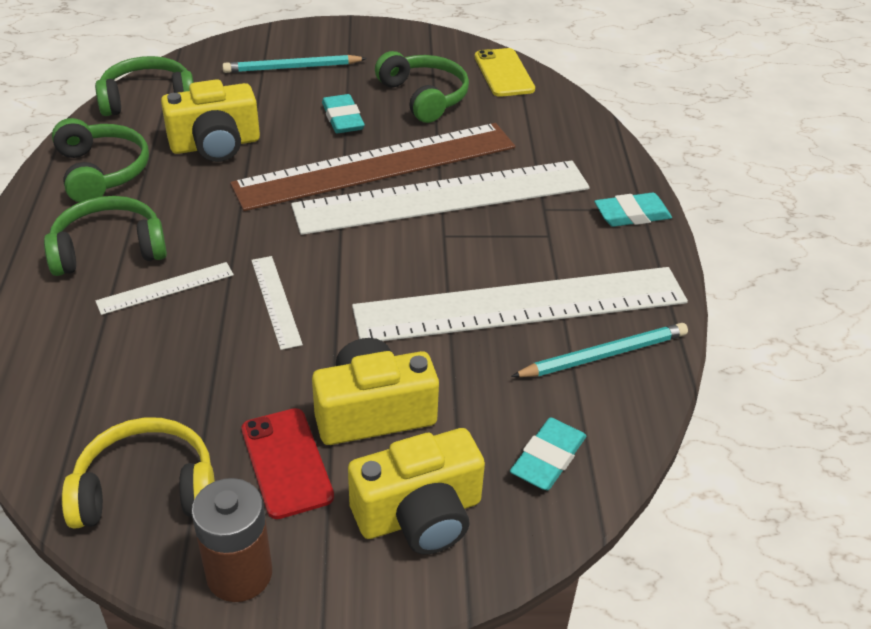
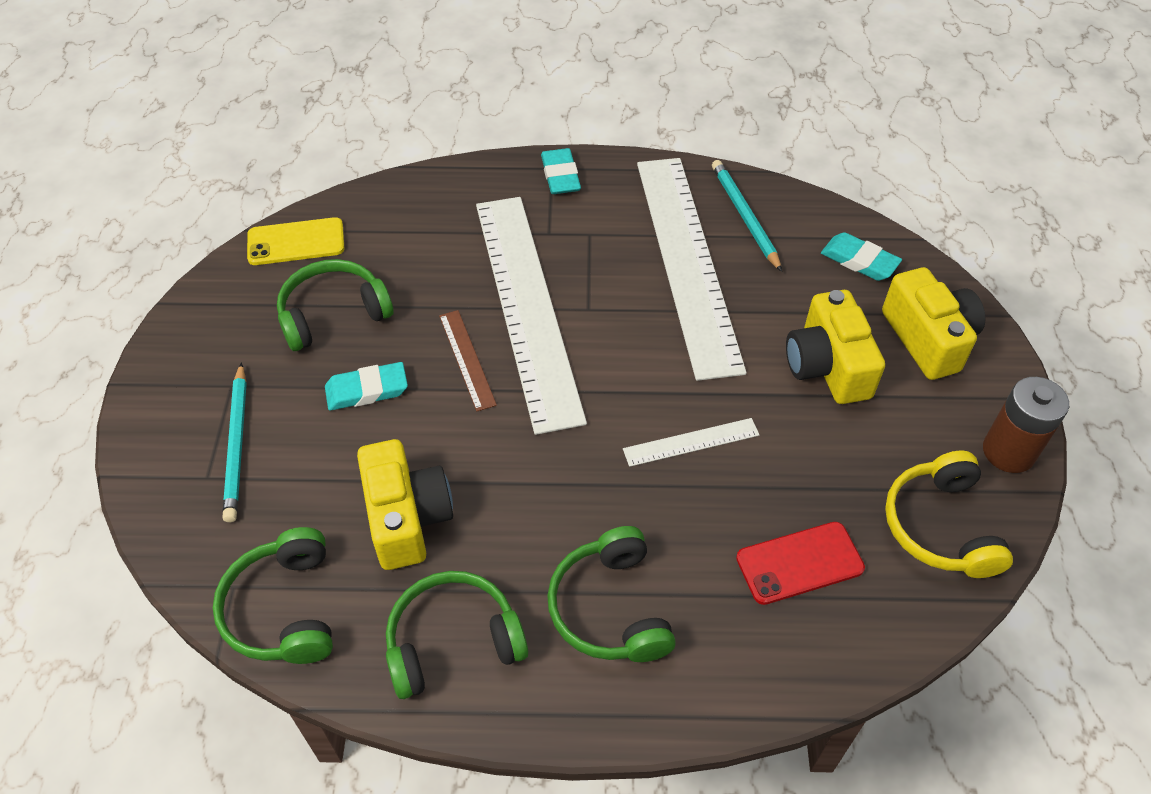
camera: 85 degrees left, 10 degrees up
white ruler [95,262,234,315] -> none
brown ruler [230,123,515,211] -> brown ruler [439,310,497,411], size x0.41
red phone [241,408,334,519] -> red phone moved to [736,522,865,605]

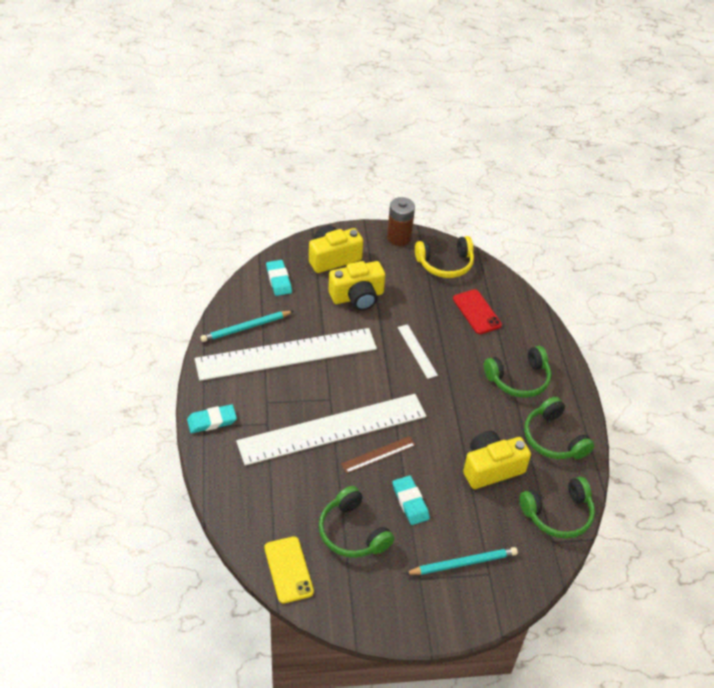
camera: 100 degrees left, 5 degrees down
turquoise eraser [821,232,902,281] -> turquoise eraser turned 45 degrees counterclockwise [266,260,292,296]

